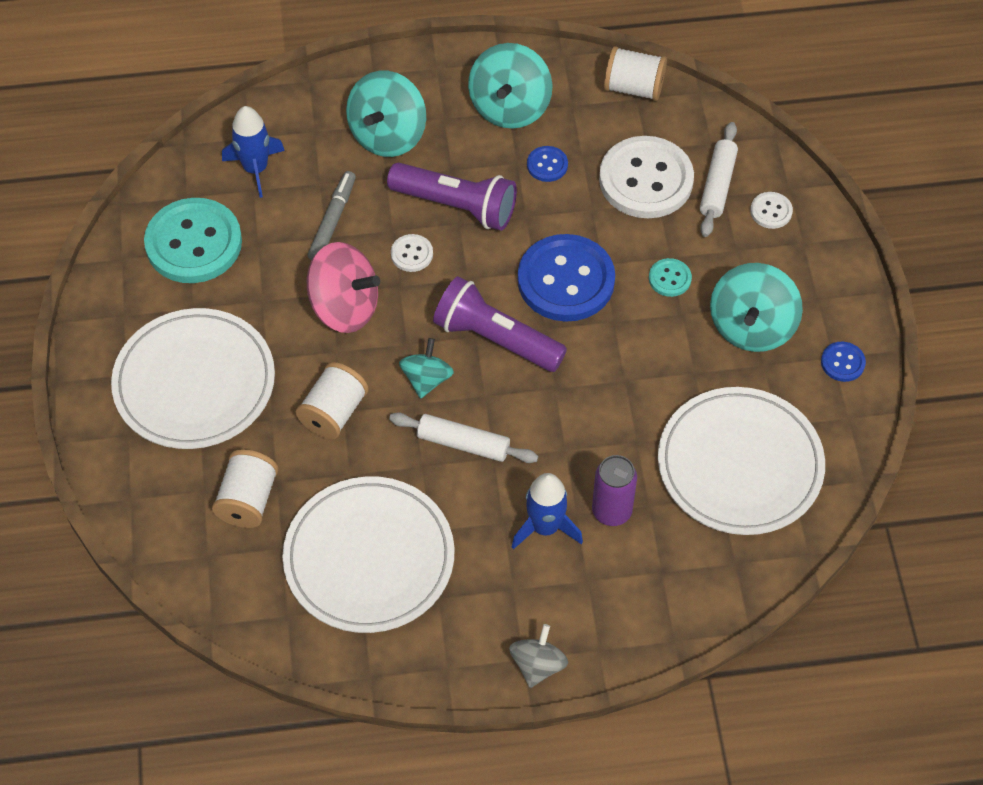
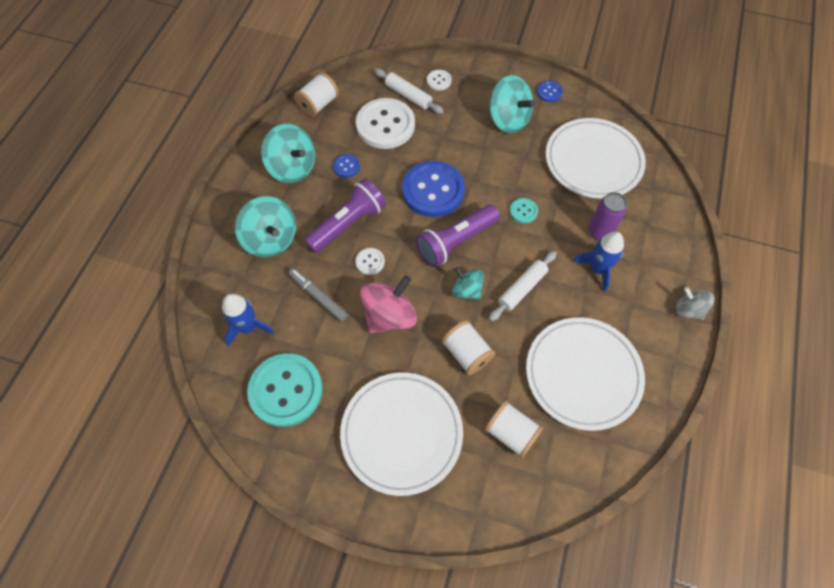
camera: 65 degrees left, 5 degrees up
turquoise button [649,258,692,297] -> turquoise button moved to [510,198,538,223]

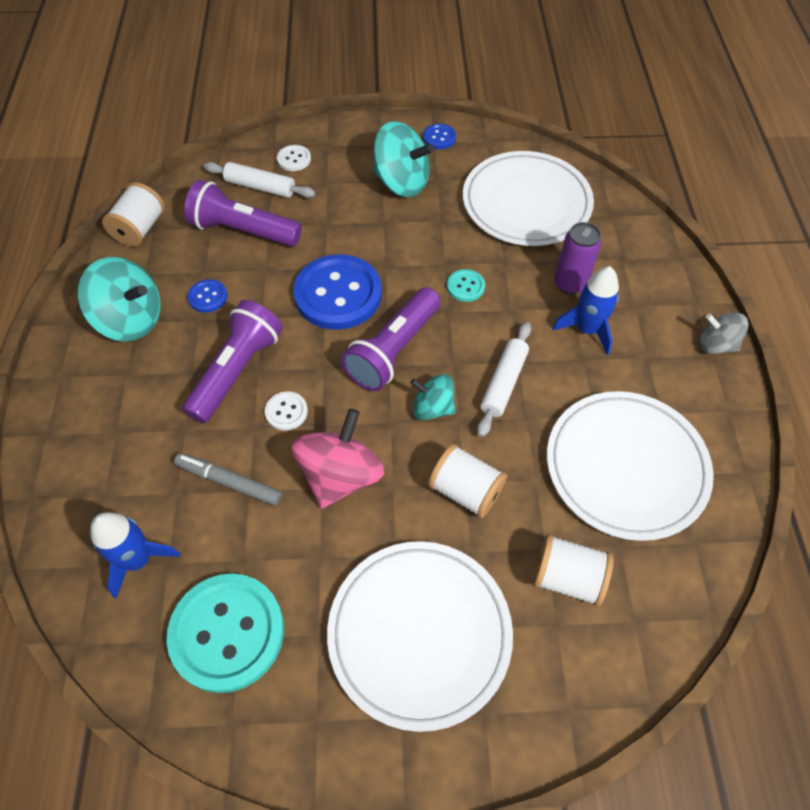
camera: 20 degrees left, 5 degrees down
turquoise spinning top [235,196,296,258] -> none
white button [356,98,415,149] -> purple flashlight [184,180,302,247]

